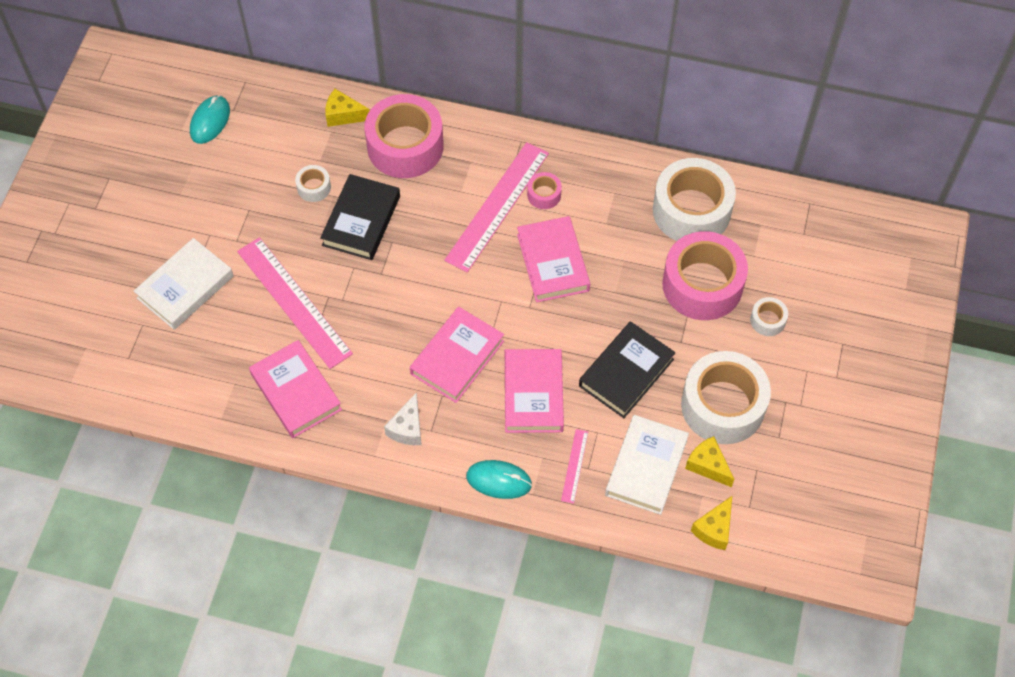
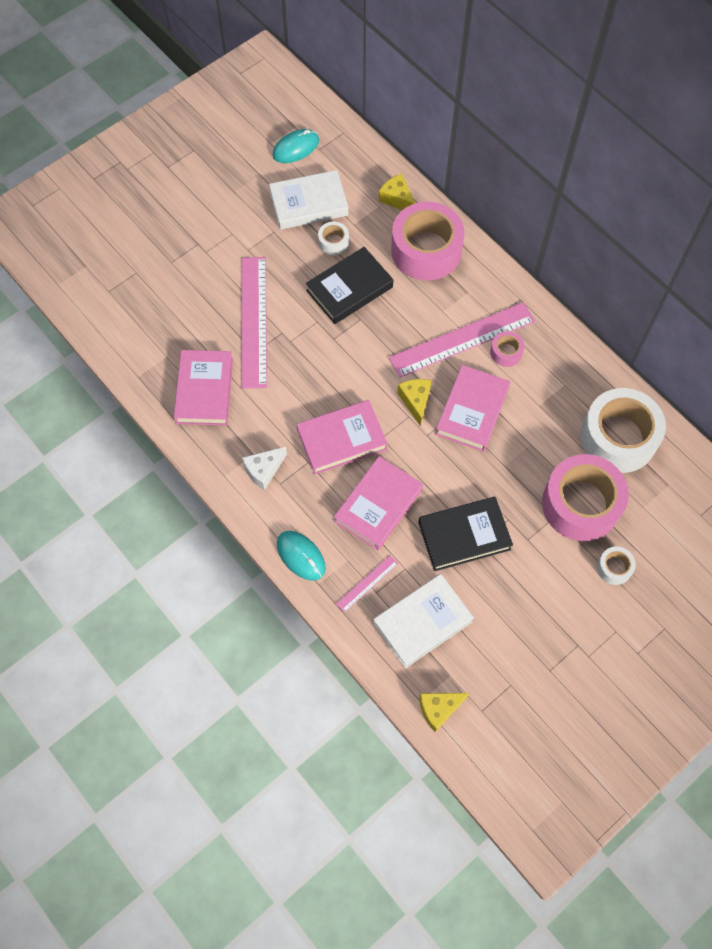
camera: 35 degrees right, 5 degrees up
white book [134,238,233,330] -> white book moved to [269,170,348,230]
white tape [681,351,771,444] -> none
yellow cheese [685,436,734,487] -> yellow cheese moved to [397,379,431,426]

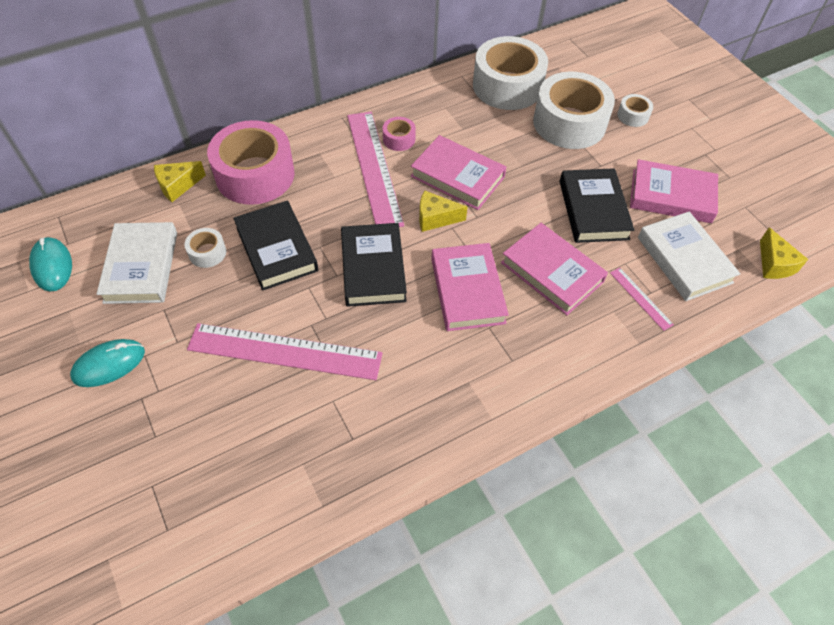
camera: 80 degrees left, 10 degrees down
pink book [174,350,233,426] -> pink book moved to [630,159,718,223]
white cheese [242,447,287,490] -> none
turquoise mouse [277,531,326,581] -> turquoise mouse moved to [70,339,145,387]
pink tape [542,454,629,541] -> white tape [533,72,615,149]
none -> black book [341,223,407,307]

